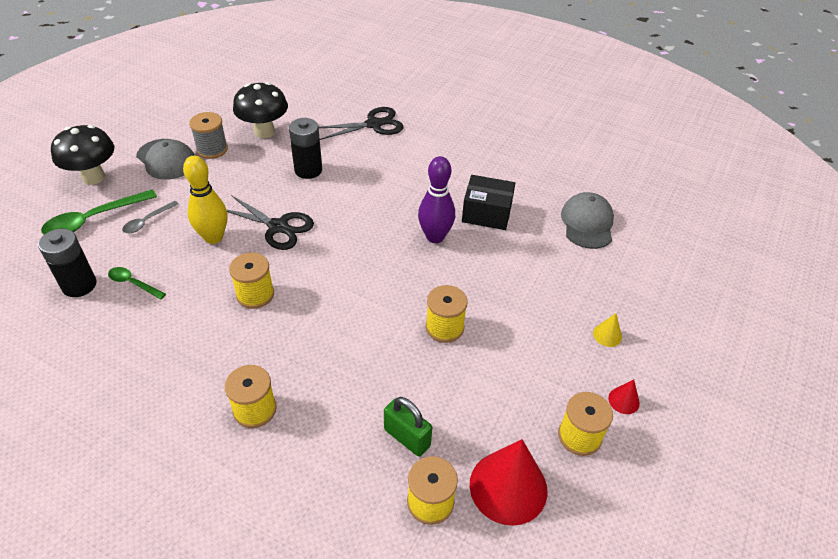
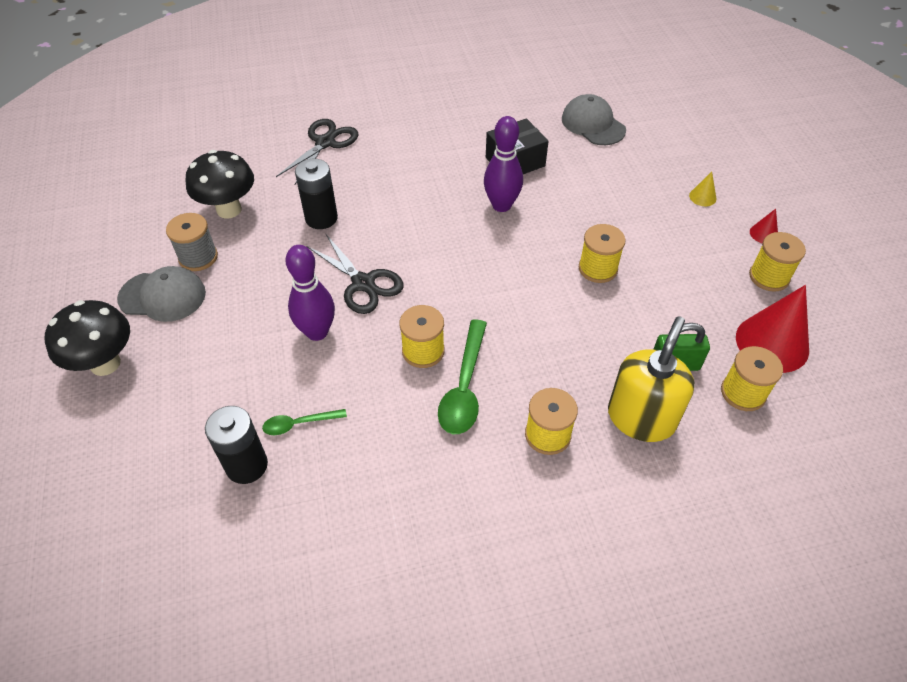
camera: 40 degrees left, 5 degrees up
green spoon [41,190,157,234] -> green spoon moved to [438,319,487,434]
grey spoon [122,201,178,233] -> none
yellow bowling pin [183,156,227,244] -> purple bowling pin [285,245,335,341]
black scissors [226,195,314,250] -> black scissors turned 60 degrees clockwise [306,233,404,314]
none -> yellow soap dispenser [608,316,695,442]

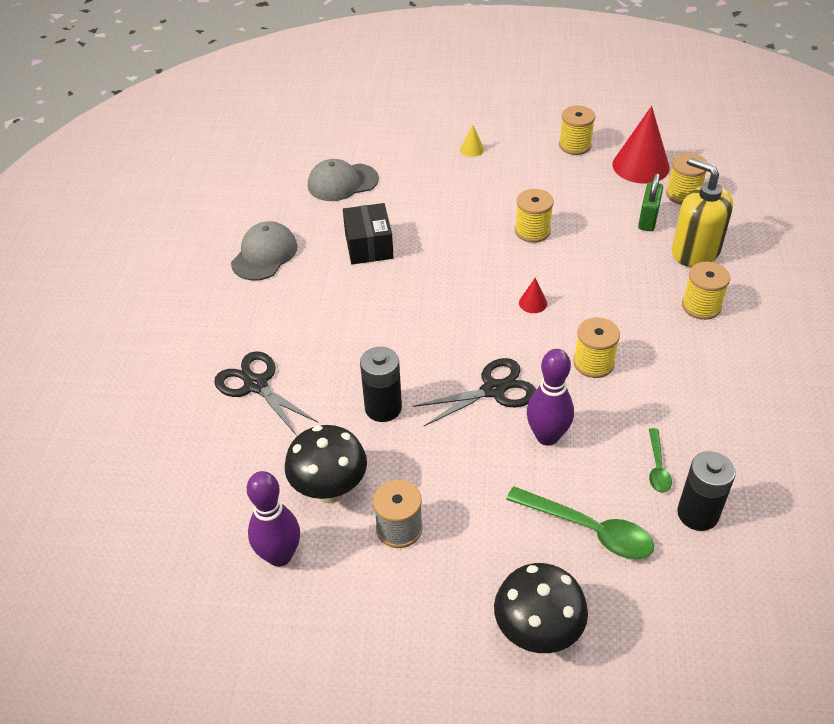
camera: 70 degrees left, 5 degrees down
grey cap [117,266,206,322] -> grey cap moved to [231,221,298,281]
green spoon [438,319,487,434] -> green spoon moved to [506,486,654,559]
purple bowling pin [484,116,523,212] -> purple bowling pin moved to [247,471,300,567]
red cone [750,209,778,243] -> red cone moved to [519,278,547,313]

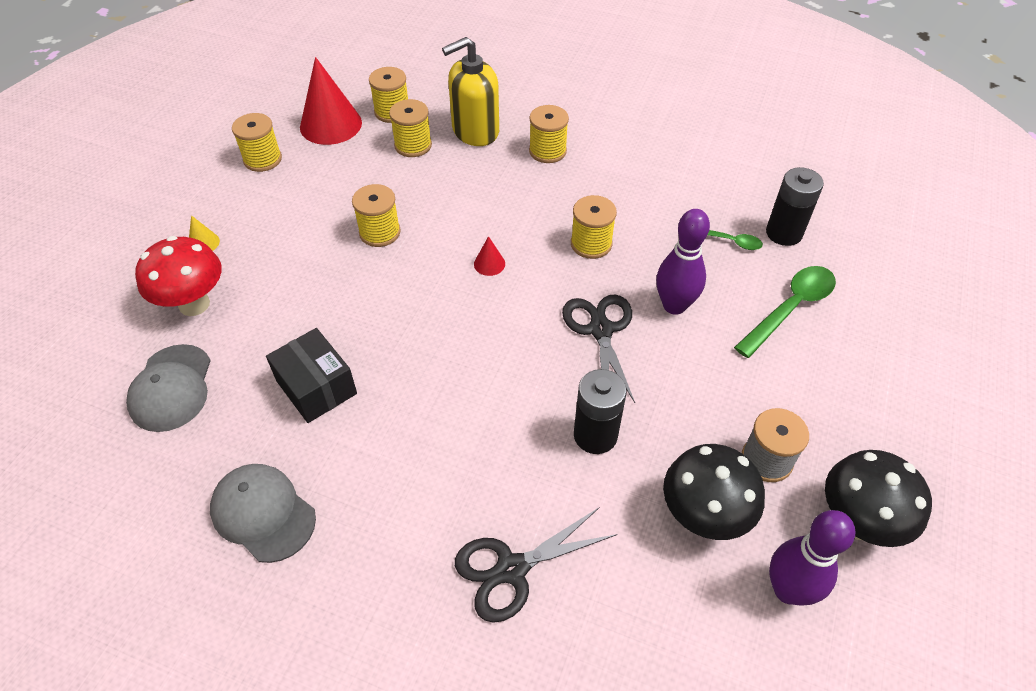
camera: 75 degrees left, 5 degrees up
black box [343,203,394,264] -> black box turned 45 degrees clockwise [266,328,357,423]
black mushroom [494,563,588,653] -> black mushroom moved to [825,450,932,547]
green padlock [638,174,663,231] -> yellow spool [389,99,432,157]
none -> red mushroom [135,236,222,316]

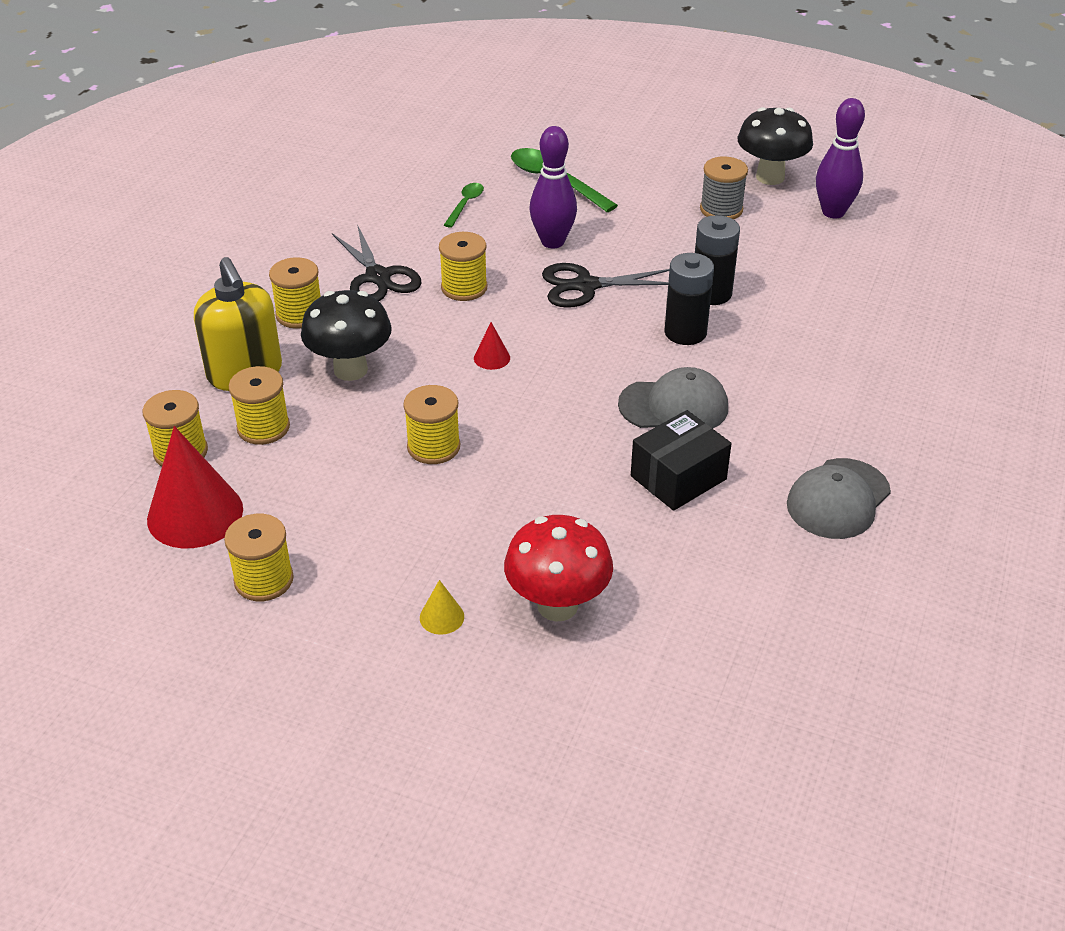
camera: 90 degrees left, 10 degrees down
grey cap [126,344,211,432] -> grey cap moved to [618,367,728,428]
black scissors [455,507,618,623] -> black scissors moved to [332,226,422,301]
black mushroom [663,444,765,540] -> black mushroom moved to [301,290,392,381]
black battery [766,167,824,246] -> black battery moved to [664,253,714,345]

